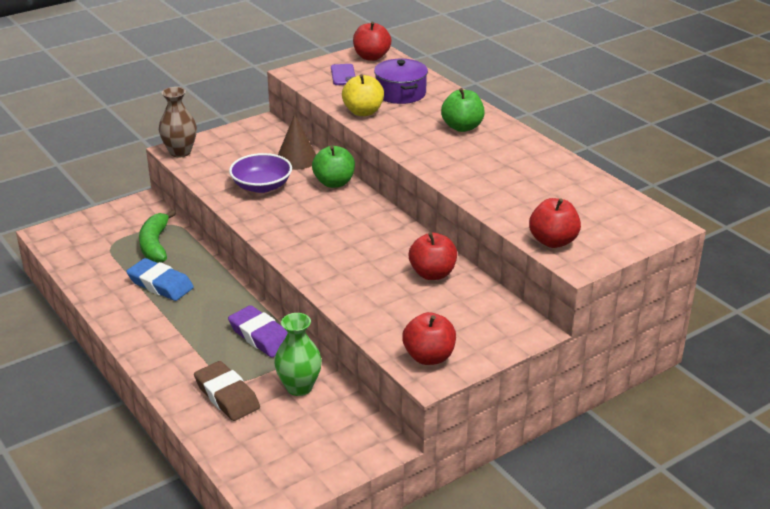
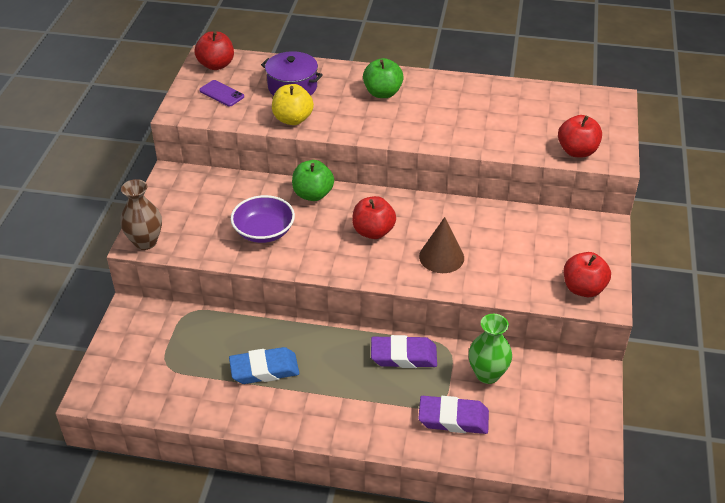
camera: 45 degrees left, 10 degrees up
green banana [139,210,176,263] -> none
brown eraser [194,361,260,421] -> purple eraser [418,396,489,434]
brown cone [278,114,316,170] -> brown cone moved to [419,217,464,273]
red apple [409,233,457,280] -> red apple moved to [352,196,396,239]

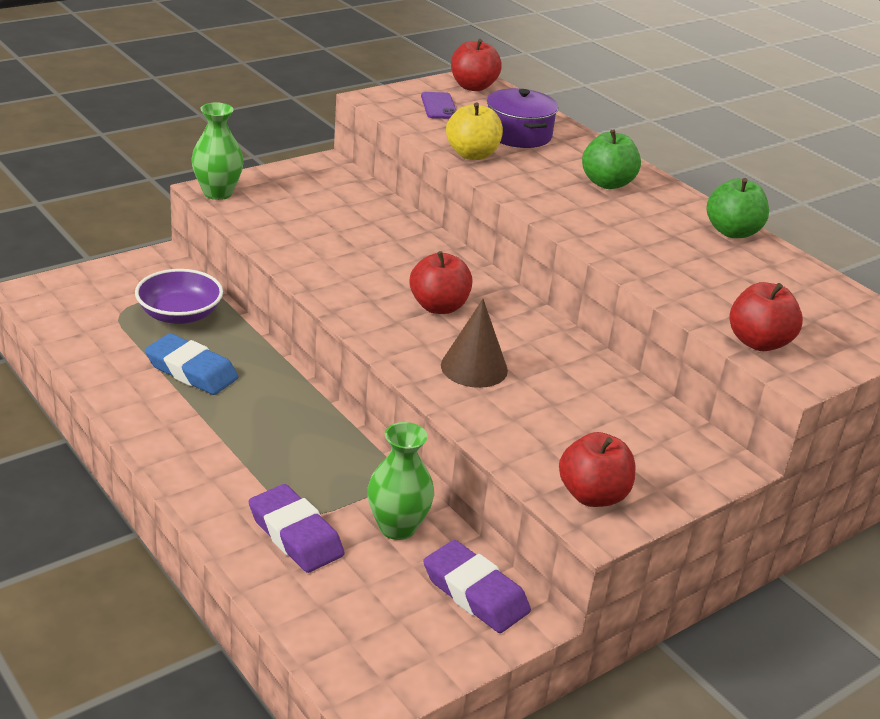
camera: 40 degrees right, 10 degrees down
brown vase [120,179,162,250] -> green vase [191,102,244,200]
purple bowl [231,195,295,243] -> purple bowl moved to [135,269,223,324]
green apple [292,160,334,201] -> green apple moved to [706,178,769,238]
purple eraser [371,335,437,368] -> purple eraser moved to [423,540,531,633]

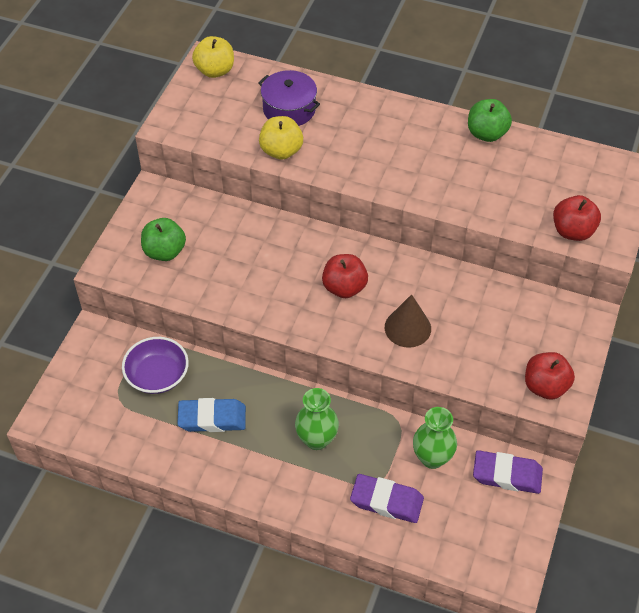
camera: 30 degrees left, 20 degrees up
green vase [191,102,244,200] -> green vase moved to [295,388,339,450]
purple phone [421,92,456,119] -> none
red apple [451,39,502,91] -> yellow apple [192,36,234,78]
green apple [582,129,641,189] -> green apple moved to [141,218,186,261]

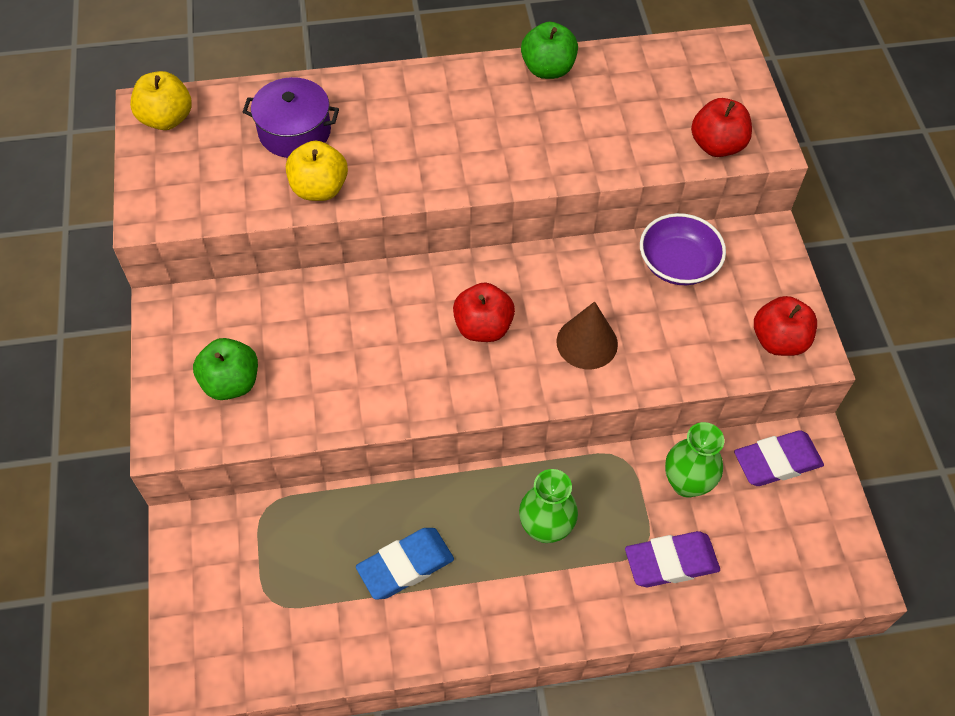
camera: 30 degrees left, 5 degrees up
purple bowl [122,337,189,394] -> purple bowl moved to [640,213,726,285]

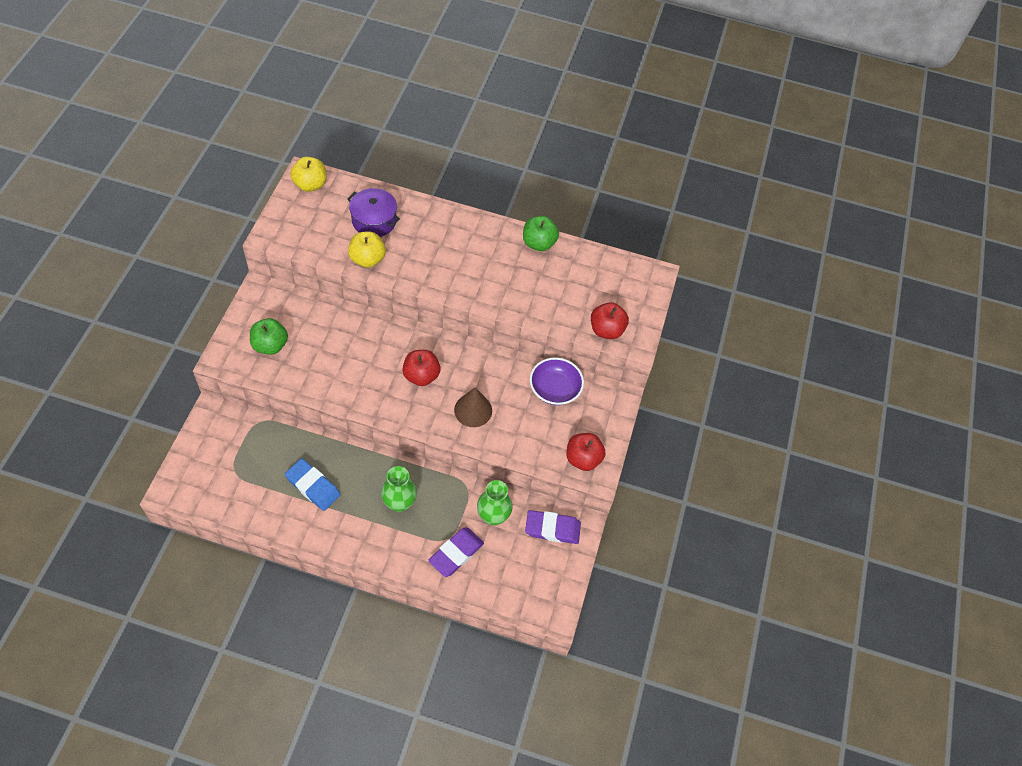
camera: 20 degrees right, 0 degrees up
blue eraser [356,528,454,600] -> blue eraser turned 45 degrees clockwise [285,458,341,511]
purple eraser [625,531,720,587] -> purple eraser turned 60 degrees counterclockwise [428,527,484,577]

